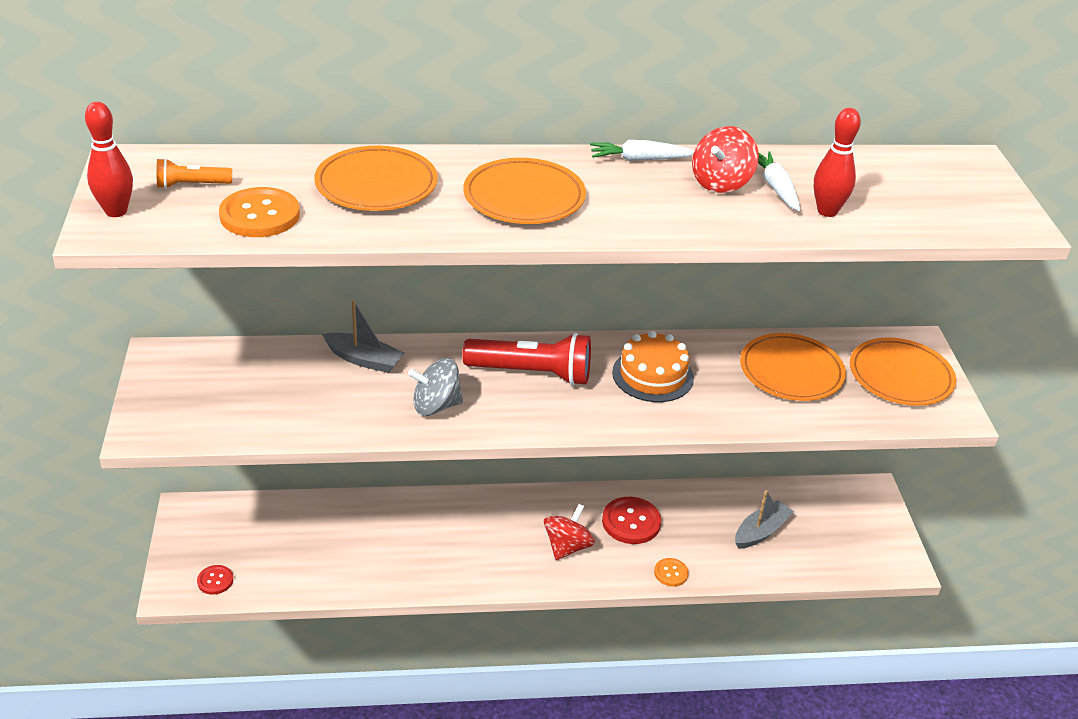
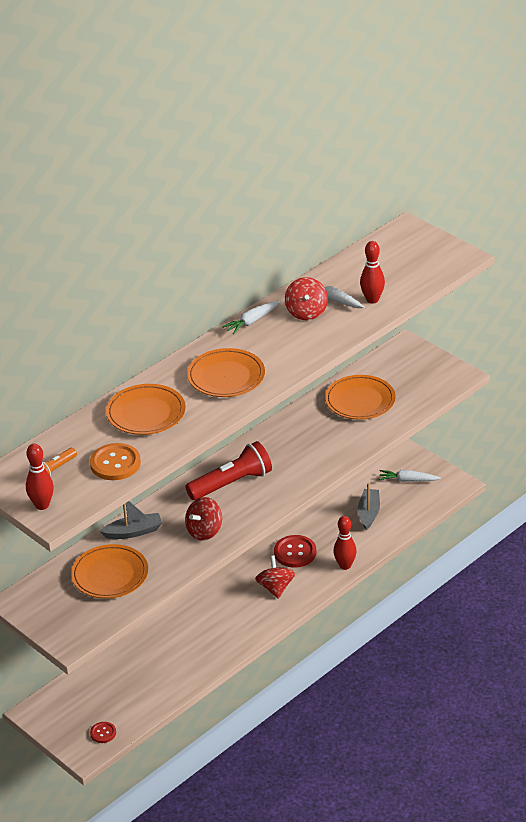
camera: 35 degrees left, 0 degrees up
grey spinning top [408,358,463,416] -> red spinning top [185,497,222,541]
orange cake [612,331,694,402] -> none
orange button [654,558,689,586] -> red bowling pin [333,516,357,570]
orange plate [850,337,956,406] -> orange plate moved to [71,544,148,599]
none -> white carrot [379,470,441,482]

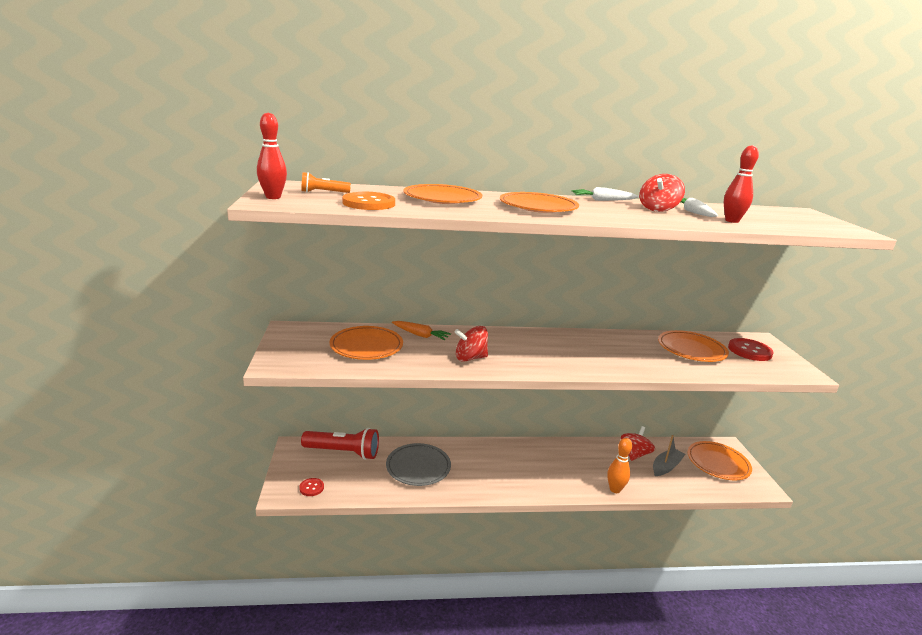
camera: 35 degrees right, 15 degrees down
grey boat [100,501,162,539] -> orange carrot [392,321,451,340]
red flashlight [185,441,272,500] -> red flashlight moved to [301,428,379,460]
red spinning top [255,555,295,599] -> red spinning top moved to [621,426,655,461]
red button [274,535,316,568] -> red button moved to [728,338,774,361]
red bowling pin [333,516,357,570] -> orange bowling pin [607,438,632,493]
white carrot [379,470,441,482] -> orange plate [688,441,752,480]
none -> grey plate [386,443,451,486]

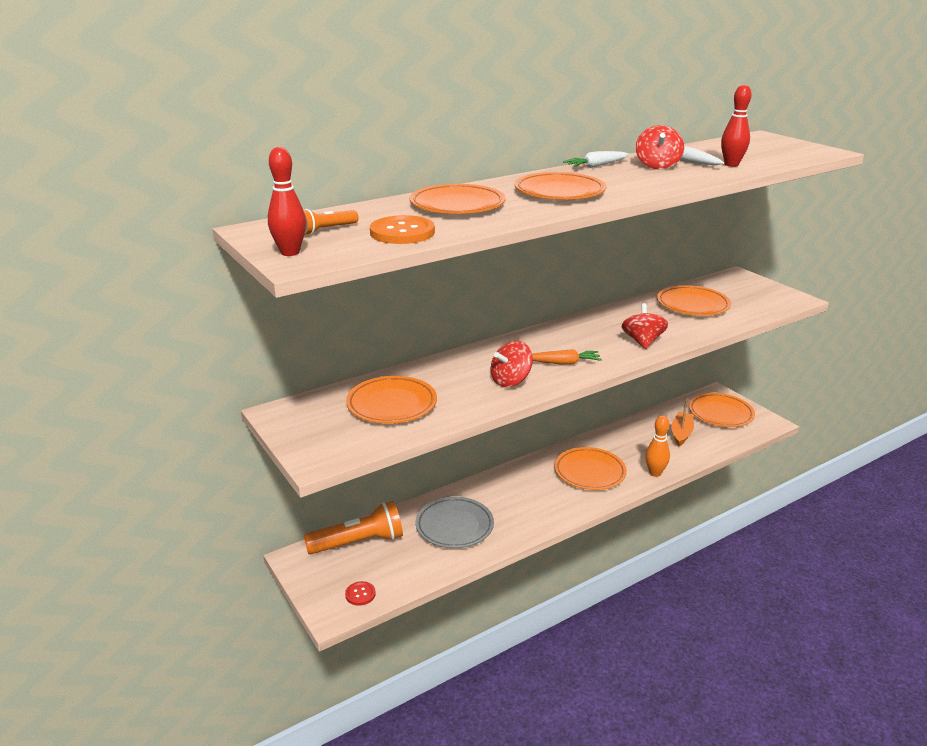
camera: 25 degrees left, 5 degrees up
red flashlight [301,428,379,460] -> orange flashlight [304,501,403,554]
orange carrot [392,321,451,340] -> orange carrot moved to [532,349,602,365]
red spinning top [621,426,655,461] -> red spinning top moved to [622,303,668,349]
grey boat [653,435,685,476] -> orange boat [671,398,694,447]
red button [728,338,774,361] -> none
none -> orange plate [555,447,627,490]

